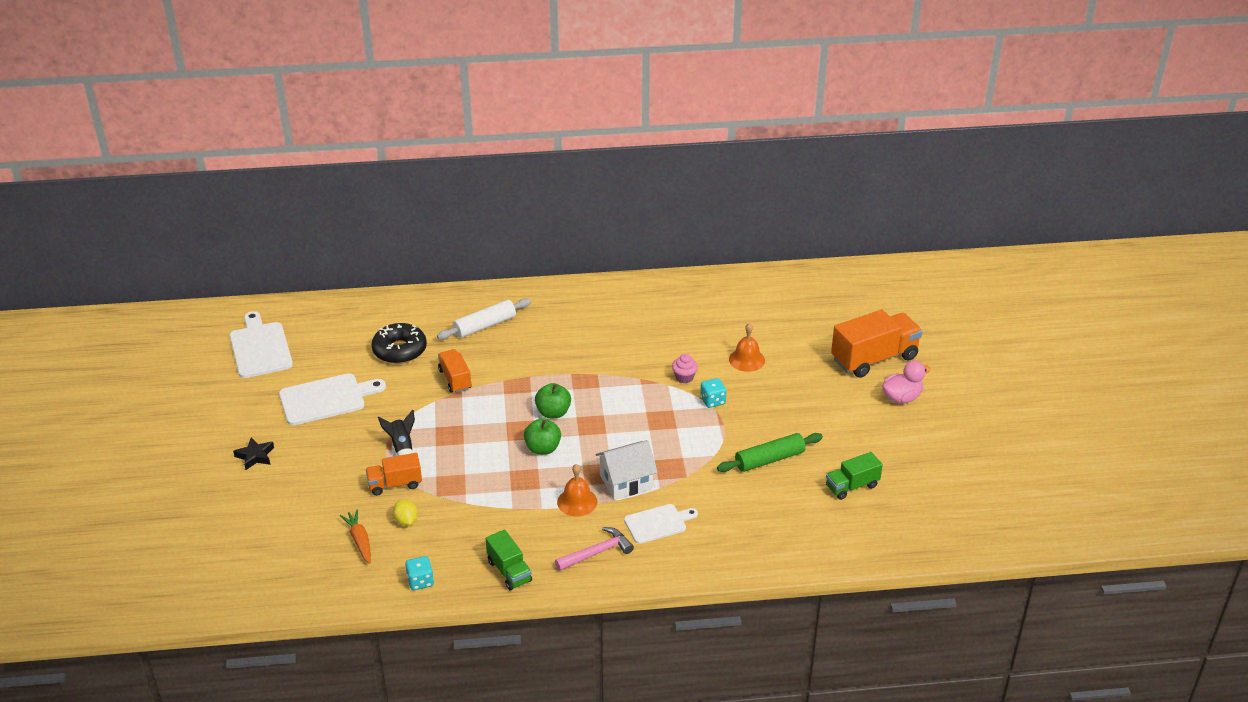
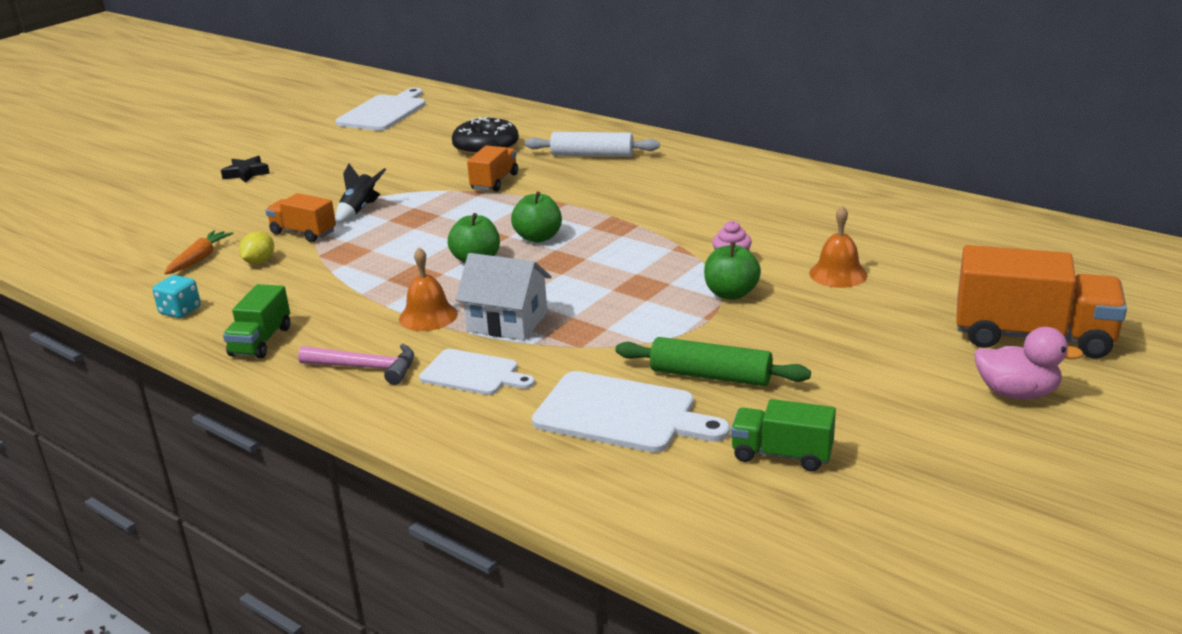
camera: 45 degrees right, 10 degrees down
white cutting board [279,373,386,425] -> white cutting board moved to [532,371,730,453]
turquoise dice [700,378,726,408] -> green apple [704,242,761,300]

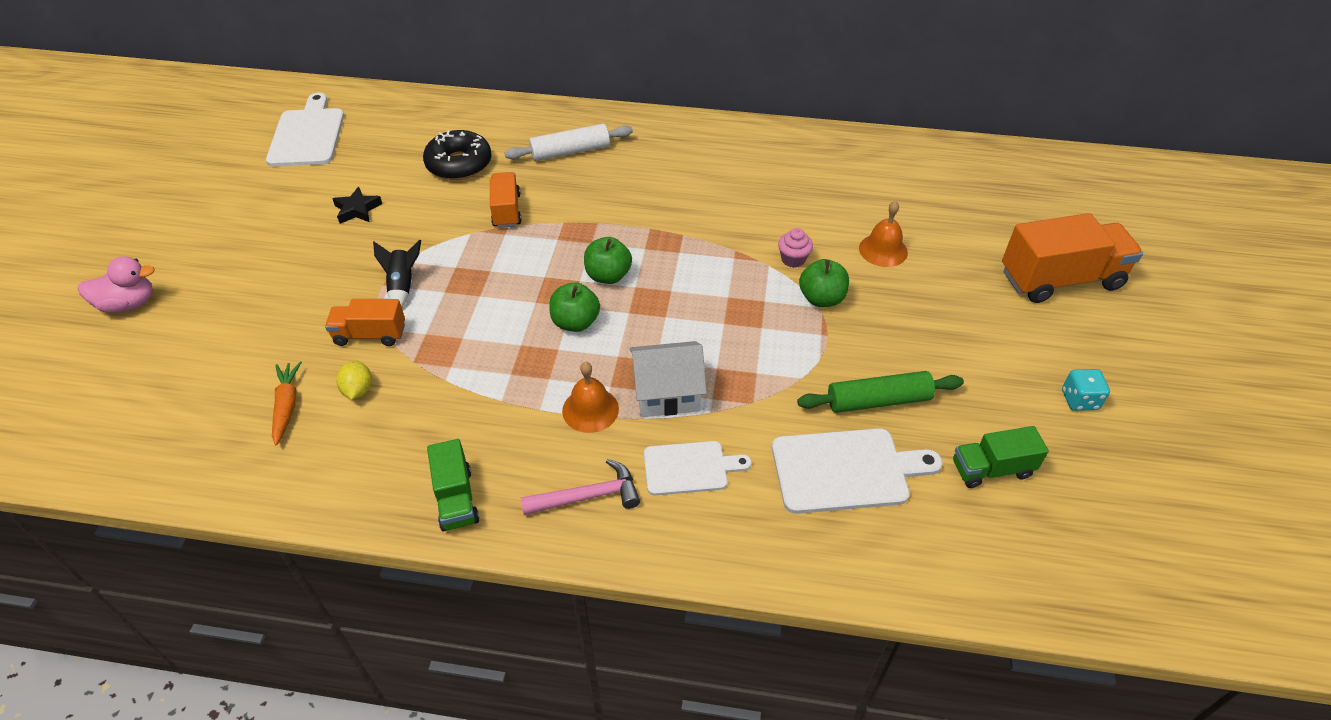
camera: 30 degrees left, 20 degrees up
turquoise dice [152,275,201,318] -> turquoise dice moved to [1062,369,1110,411]
black star [221,156,270,183] -> black star moved to [332,187,382,224]
pink duck [974,327,1084,399] -> pink duck moved to [78,257,155,313]

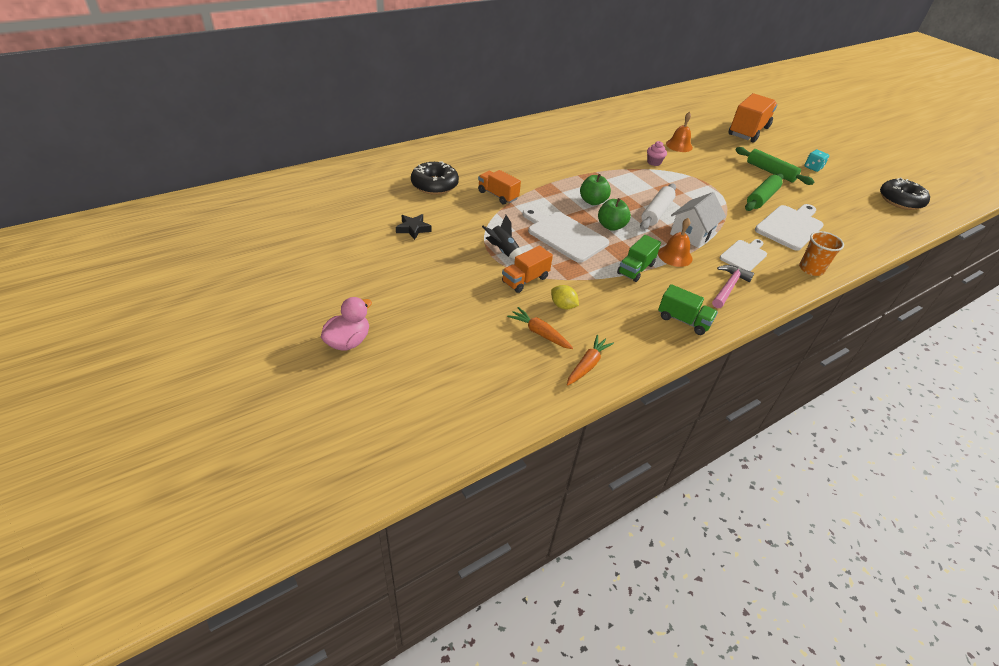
camera: 45 degrees left, 5 degrees down
white cutting board [266,93,344,167] -> white cutting board moved to [523,208,609,263]
white rolling pin [505,124,633,161] -> white rolling pin moved to [640,184,676,230]
green apple [799,259,849,307] -> none
green truck [953,426,1049,488] -> green truck moved to [617,235,661,282]
none -> orange carrot [567,335,614,386]
none -> green rolling pin [736,147,814,185]
none -> orange cup [799,231,844,276]
none -> black donut [880,178,930,210]

